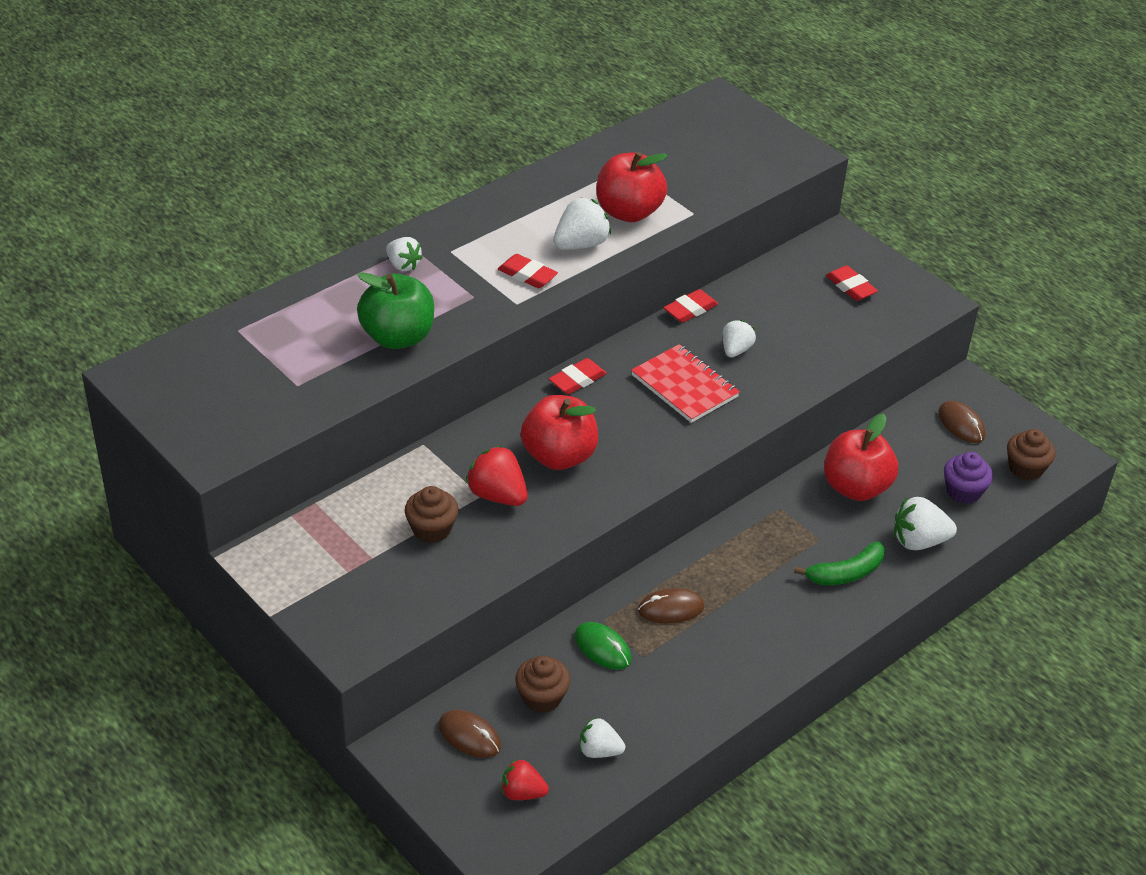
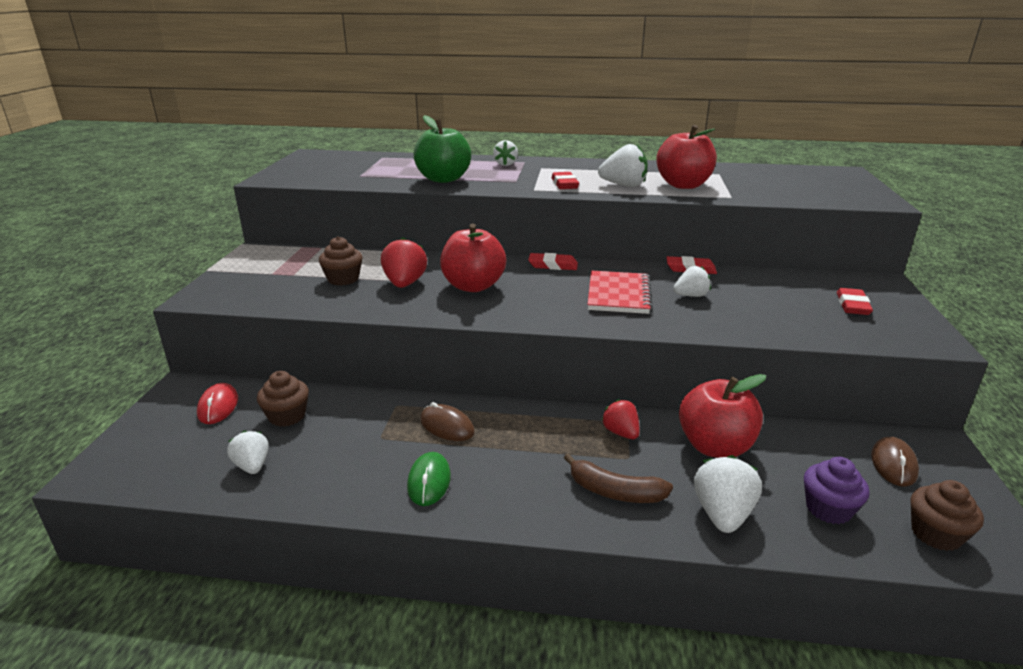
camera: 50 degrees right, 15 degrees down
brown mouse [438,710,501,758] -> red mouse [197,383,238,424]
red strawberry [502,759,549,800] -> red strawberry moved to [602,399,640,439]
green mouse [574,622,632,670] -> green mouse moved to [407,452,451,506]
green banana [794,541,885,585] -> brown banana [564,453,673,503]
white strawberry [894,497,957,550] -> white strawberry turned 60 degrees clockwise [694,455,762,533]

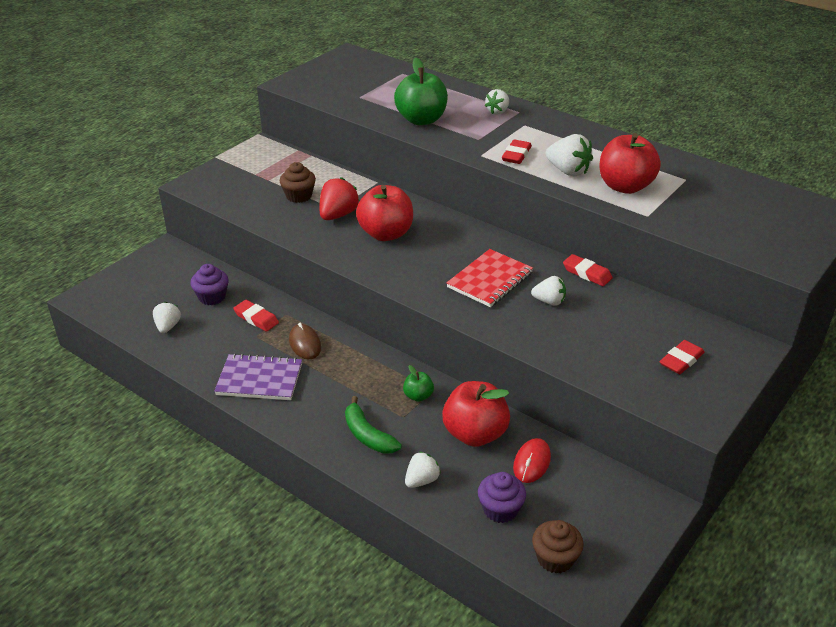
camera: 30 degrees right, 10 degrees up
red mouse [197,383,238,424] -> red mouse moved to [513,438,551,483]
brown cupcake [257,371,309,427] -> purple cupcake [190,264,229,305]
green mouse [407,452,451,506] -> purple notebook [214,353,302,400]
red eraser [528,253,578,270] -> red eraser moved to [233,300,279,332]
brown banana [564,453,673,503] -> green banana [345,396,402,454]
red strawberry [602,399,640,439] -> green apple [403,365,434,402]
white strawberry [694,455,762,533] -> white strawberry [405,451,441,488], size x0.66
brown mouse [871,437,919,487] -> none

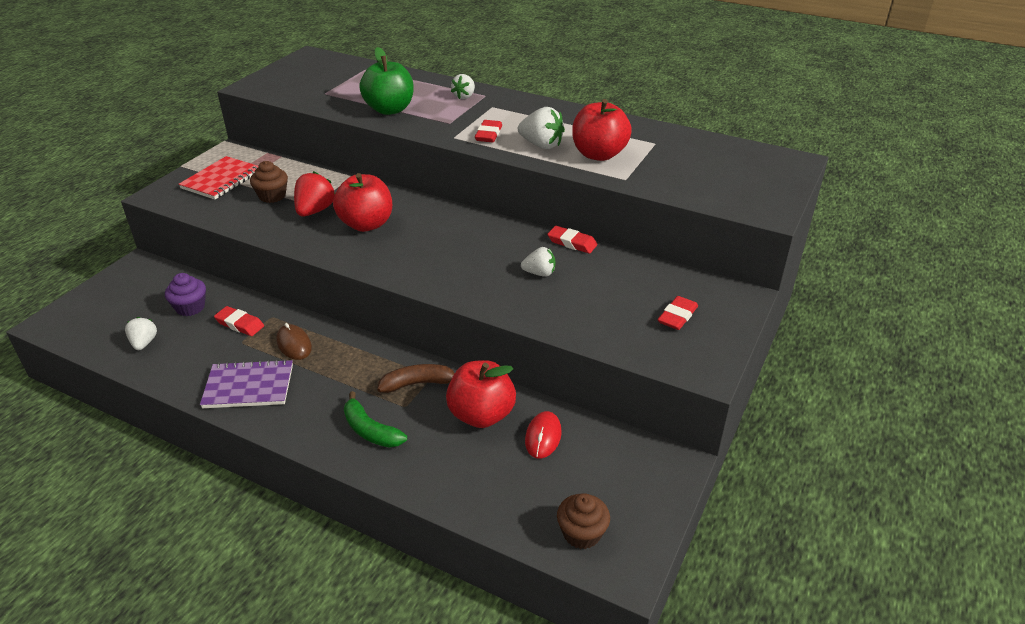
camera: 10 degrees left, 0 degrees up
green apple [403,365,434,402] -> brown banana [377,364,455,393]
white strawberry [405,451,441,488] -> none
red notebook [446,249,533,307] -> red notebook moved to [179,156,259,199]
purple cupcake [478,472,526,523] -> none

